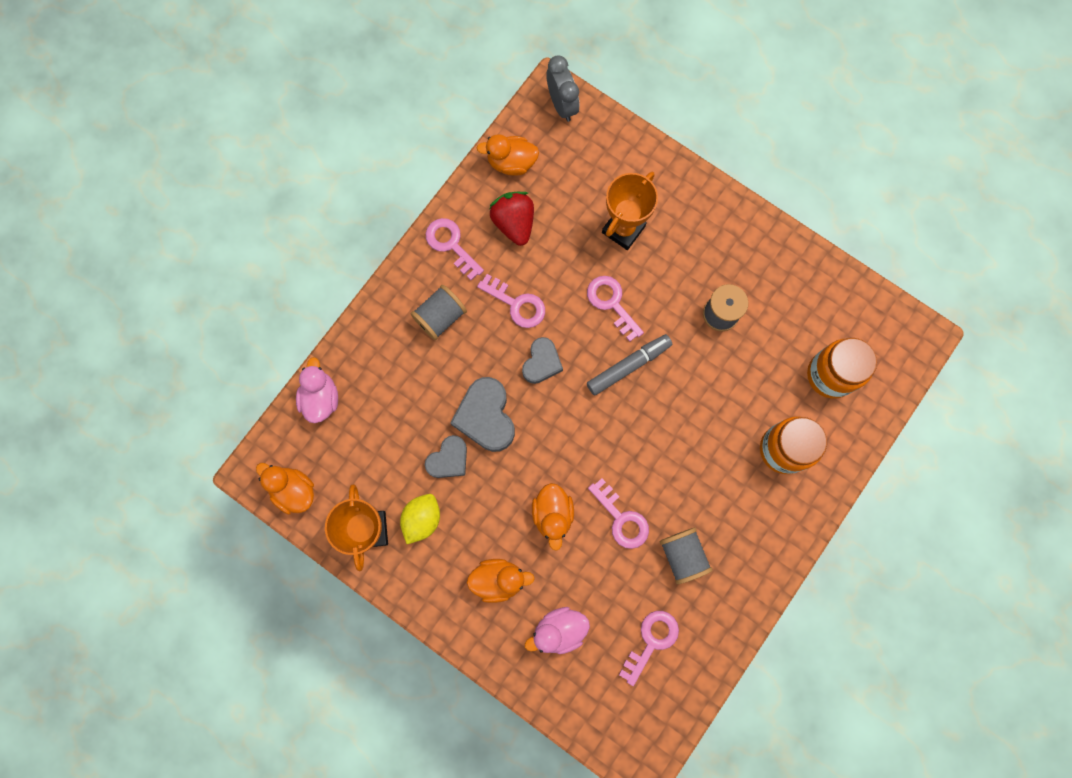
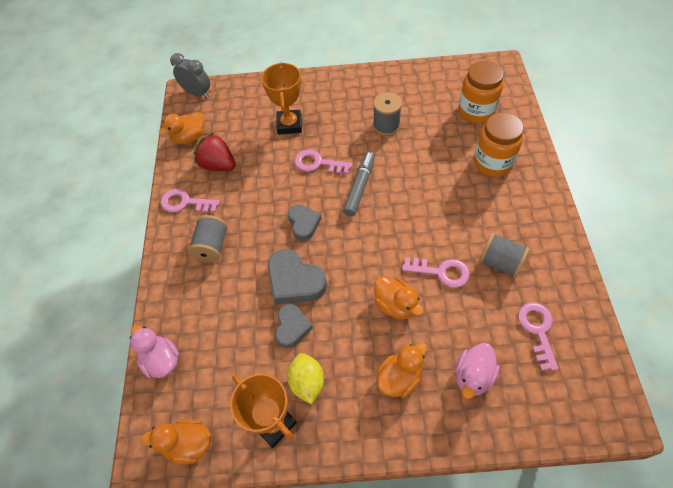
camera: 35 degrees left, 20 degrees down
pink key [477,274,545,328] -> none

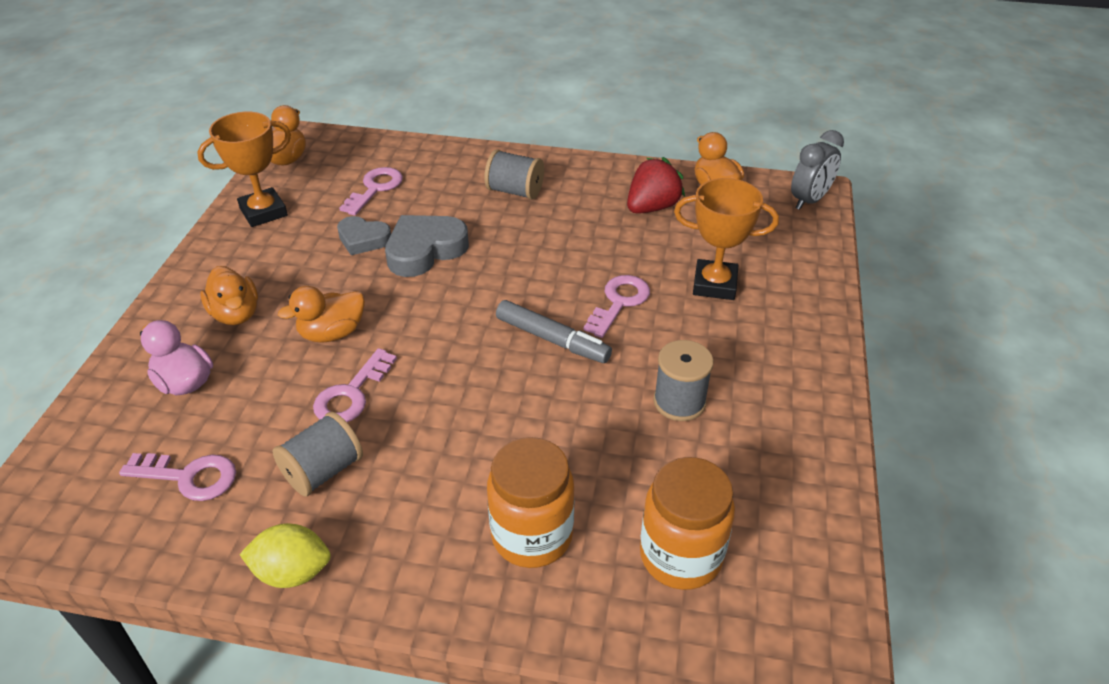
camera: 100 degrees right, 15 degrees down
pink duck [130,325,179,378] -> none
pink key [161,189,220,213] -> pink key moved to [339,167,403,216]
yellow lemon [287,353,324,404] -> yellow lemon moved to [239,523,331,588]
grey heart [288,204,322,241] -> none

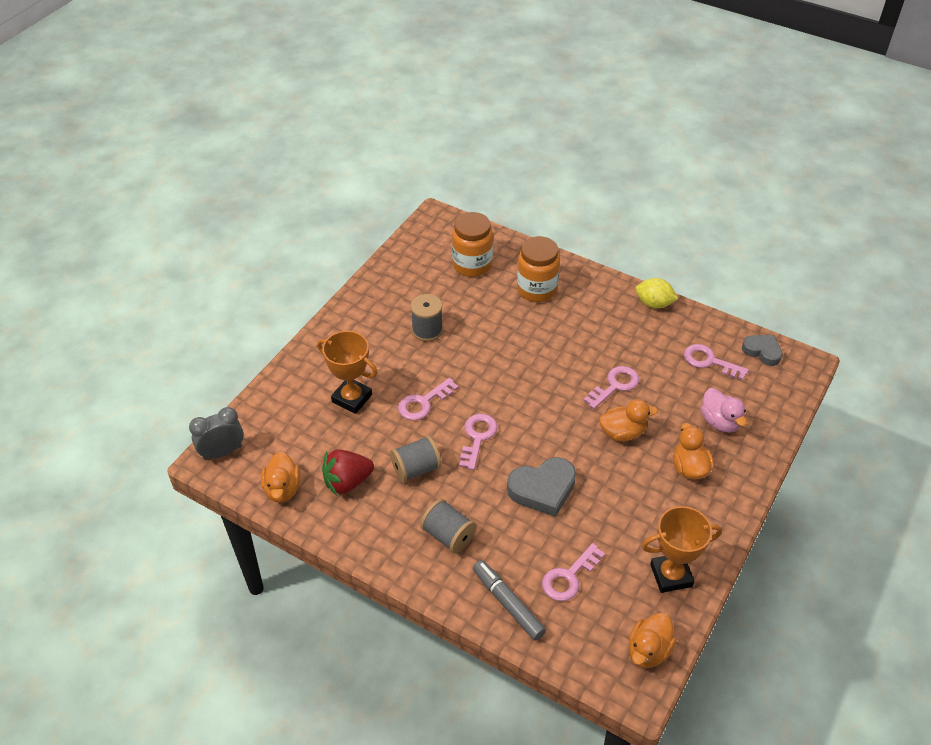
camera: 160 degrees left, 5 degrees up
grey spool [273,411,363,497] -> grey spool moved to [390,436,442,483]
grey heart [337,216,391,255] -> grey heart moved to [742,335,783,366]
grey marker [496,300,612,363] -> grey marker moved to [473,560,546,641]
none -> pink key [459,414,498,470]

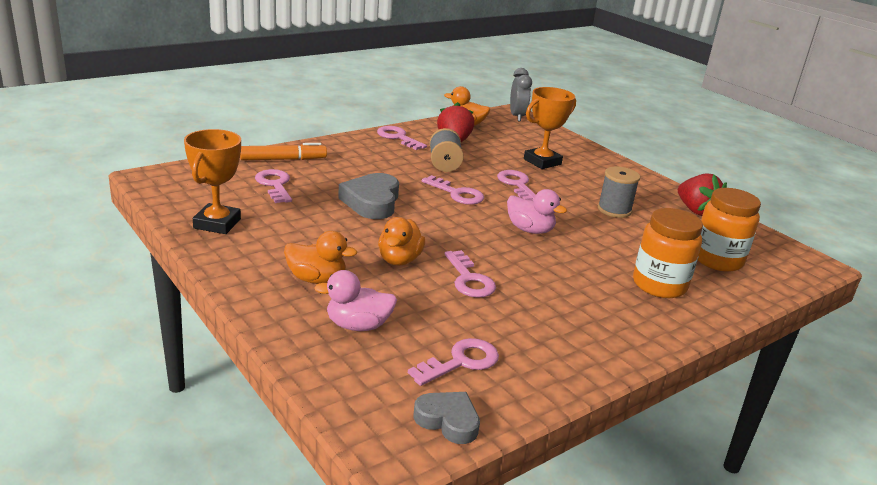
camera: 110 degrees right, 20 degrees down
grey spool [420,499,476,553] -> none
grey marker [473,560,546,641] -> orange marker [240,143,327,160]
orange duck [629,613,677,668] -> none
yellow lemon [636,278,678,308] -> none
grey heart [742,335,783,366] -> grey heart turned 120 degrees counterclockwise [414,392,480,444]
none -> pink key [377,126,427,150]
none -> pink duck [507,189,567,234]
none -> red strawberry [678,174,727,216]

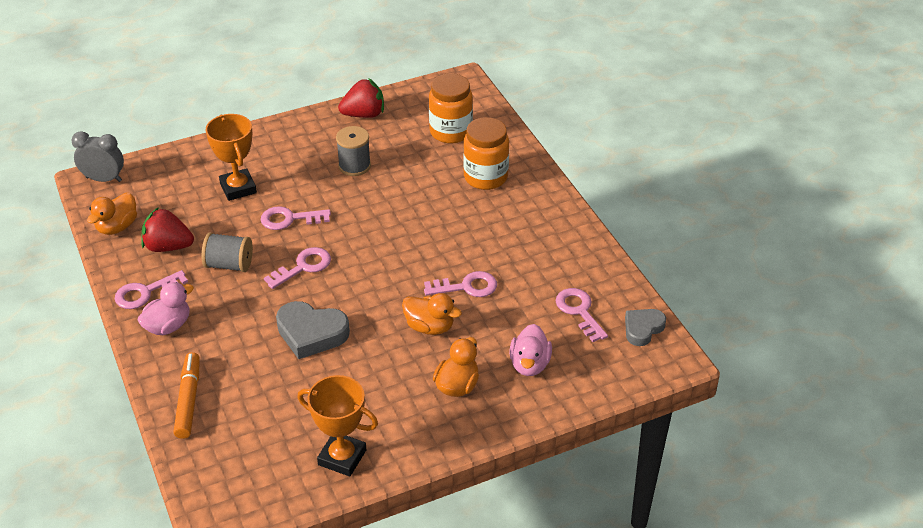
camera: 75 degrees left, 15 degrees up
pink key [255,169,292,203] -> none
pink duck [507,189,567,234] -> pink duck moved to [137,282,194,335]

